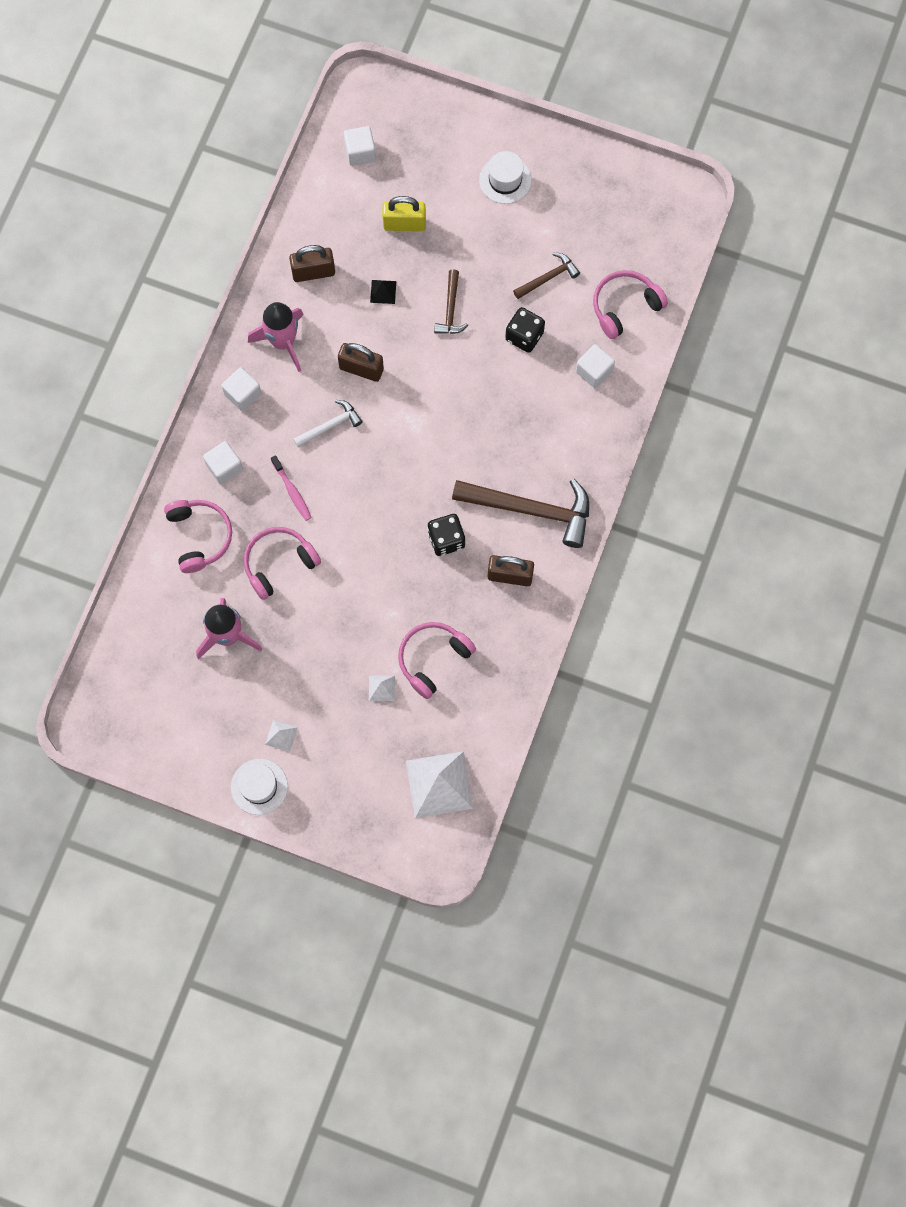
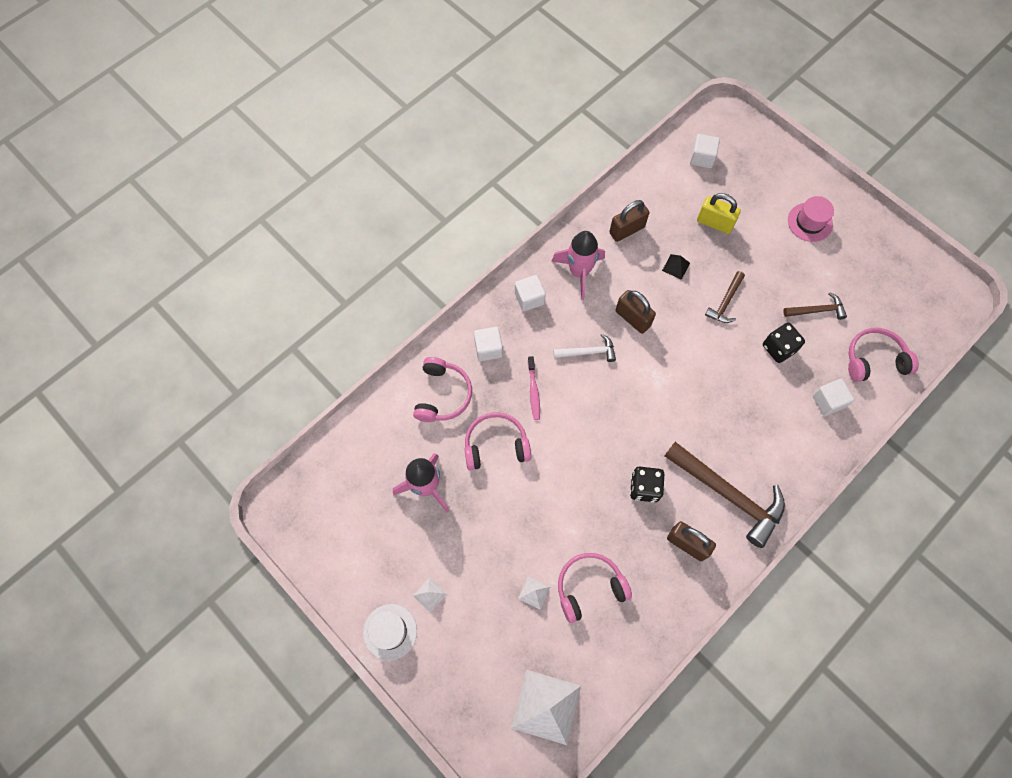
camera: 25 degrees right, 5 degrees down
brown padlock [289,245,335,282] -> brown padlock turned 45 degrees counterclockwise [609,200,649,242]
white hat [479,151,531,204] -> pink hat [788,196,834,242]

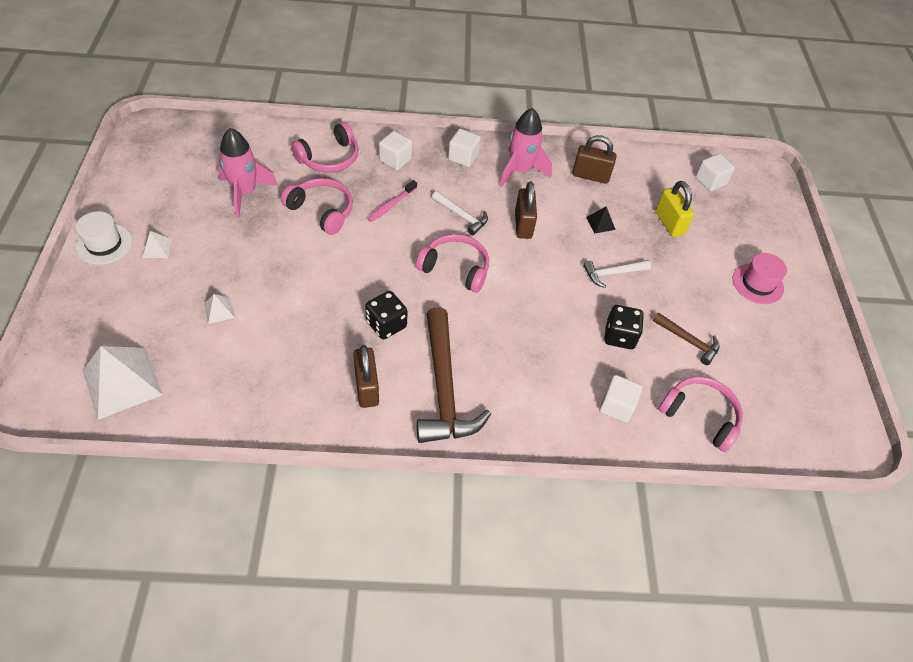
camera: 40 degrees right, 15 degrees down
pink headphones [558,553,632,623] -> pink headphones moved to [416,234,489,293]
brown hammer [705,271,745,323] -> white hammer [583,260,651,288]

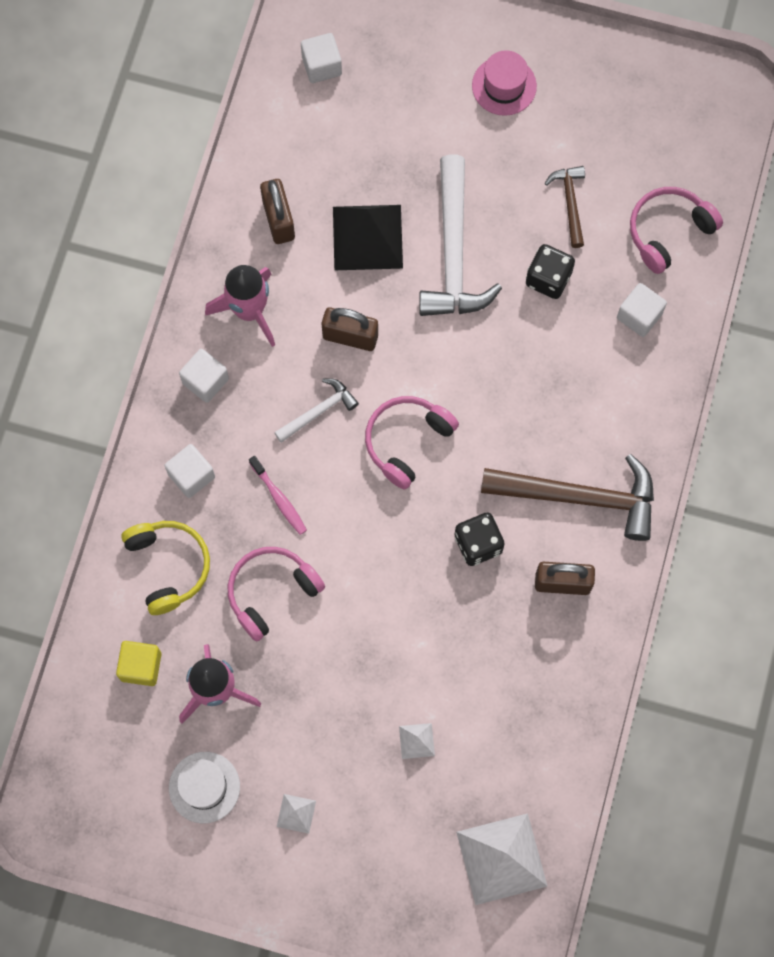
camera: 70 degrees left, 20 degrees up
white hat [75,211,132,265] -> white hat moved to [169,752,240,823]
pink headphones [291,122,359,172] -> yellow headphones [121,521,210,615]
brown padlock [572,135,616,184] -> brown padlock turned 45 degrees counterclockwise [260,179,295,244]
white hammer [583,260,651,288] -> white hammer [419,155,502,316], size x1.97
black pyramid [586,206,616,233] -> black pyramid [333,205,403,270], size x2.22
brown hammer [653,312,720,365] -> brown hammer turned 60 degrees counterclockwise [544,166,585,248]
yellow padlock [655,181,694,237] -> none
none -> yellow cube [116,641,162,686]

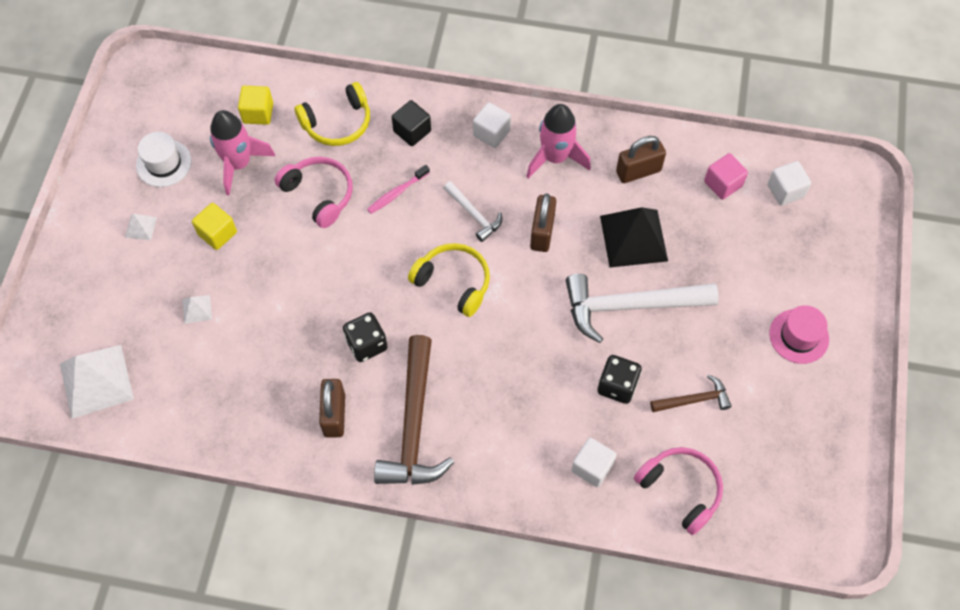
camera: 85 degrees right, 10 degrees down
white cube [164,444,215,498] -> black cube [392,100,431,146]
pink headphones [365,396,459,489] -> yellow headphones [408,243,490,317]
none -> yellow cube [192,203,237,250]
none -> pink cube [704,153,748,200]

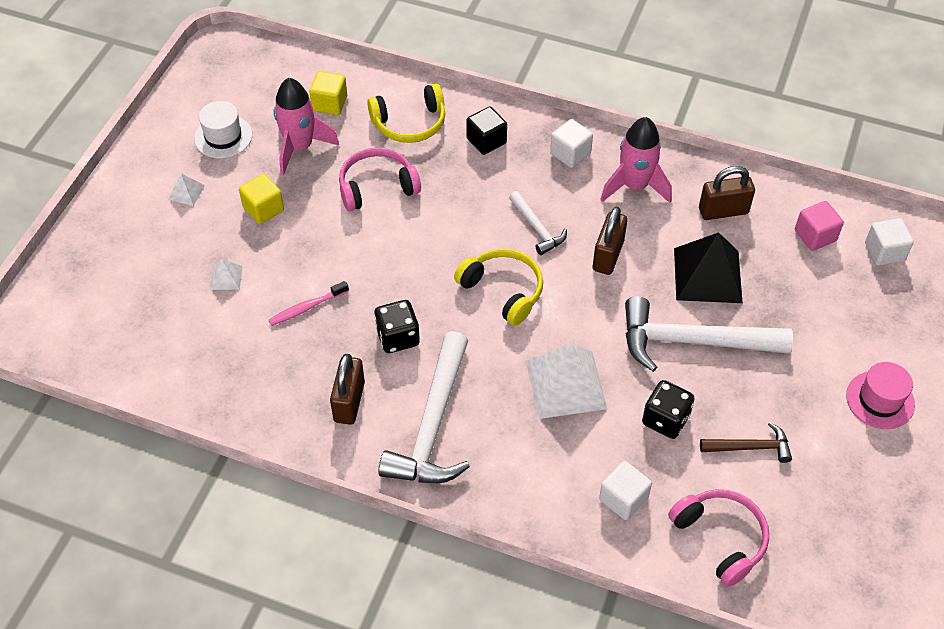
camera: 10 degrees right, 10 degrees down
white pyramid [60,345,134,419] -> white pyramid moved to [526,344,607,419]
pink headphones [275,157,353,228] -> pink headphones turned 75 degrees counterclockwise [339,148,421,211]
pink toothbrush [367,165,430,214] -> pink toothbrush moved to [269,281,349,326]
brown hammer [374,335,454,485] -> white hammer [378,331,470,483]

